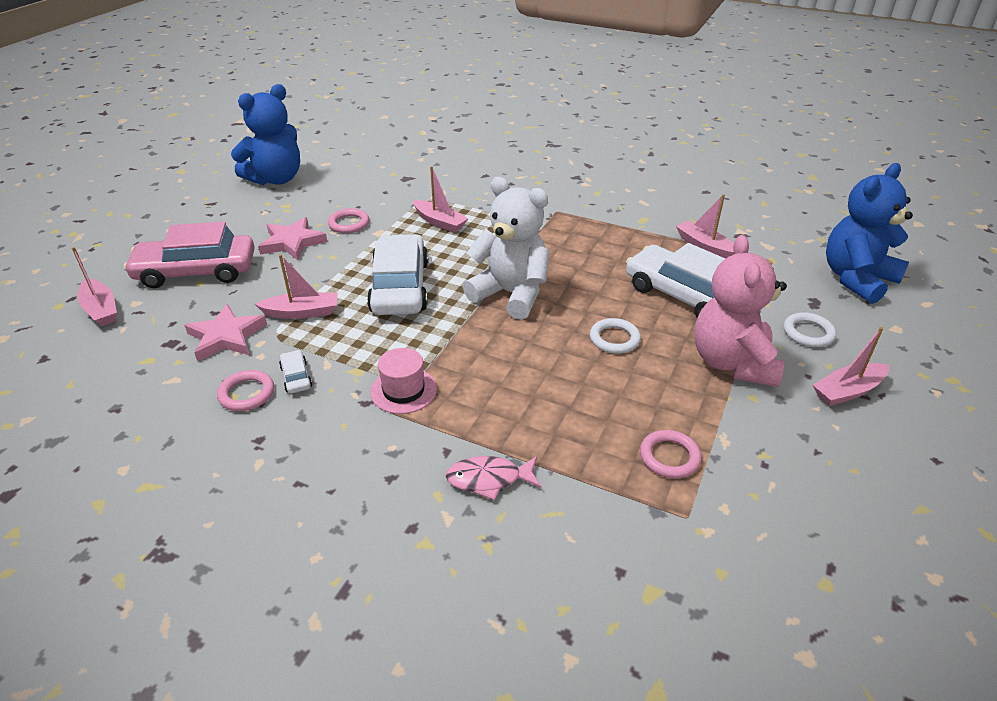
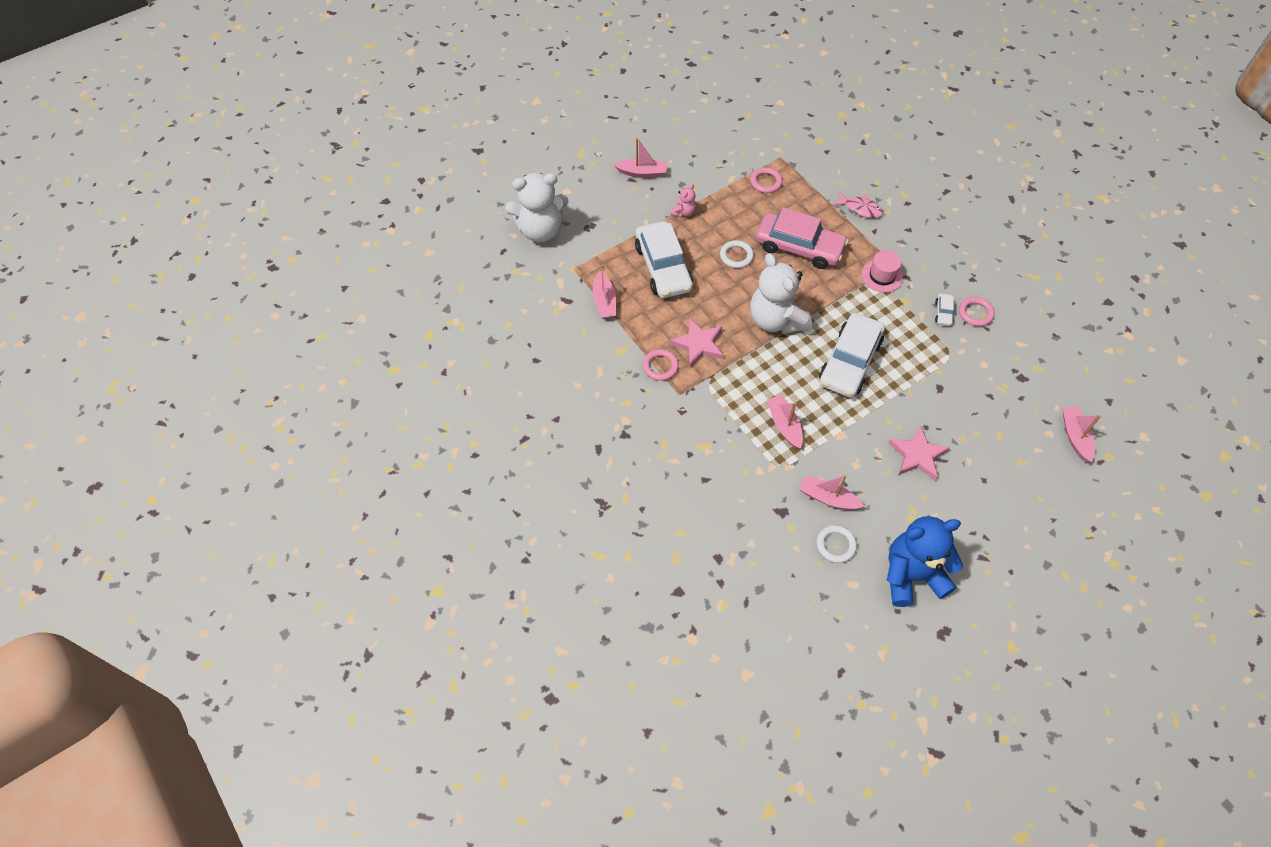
camera: 150 degrees left, 20 degrees up
pink car [124,222,255,288] -> pink car moved to [756,207,848,269]
pink star [184,304,267,361] -> pink star moved to [670,318,723,368]
pink boat [255,254,338,319] -> pink boat moved to [799,475,865,510]
pink ring [328,208,369,233] -> pink ring moved to [643,349,679,381]
pink teddy bear [694,235,787,387] -> pink teddy bear [671,184,696,218], size x0.44
white ring [784,312,836,347] -> white ring moved to [817,525,857,563]
blue teddy bear [826,163,913,304] -> white teddy bear [505,173,568,242]

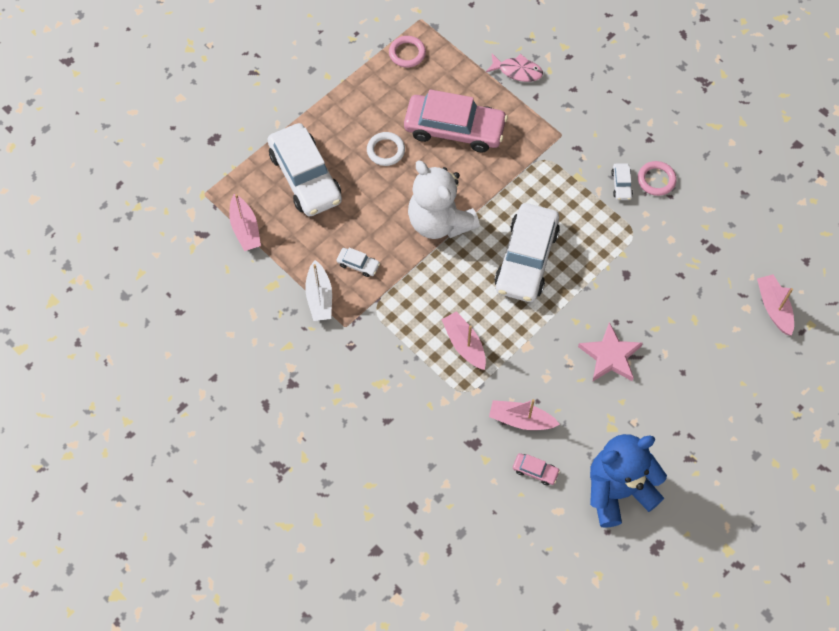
camera: 10 degrees left, 5 degrees up
white teddy bear [505,173,568,242] -> none
pink boat [614,138,667,178] -> none
pink ring [643,349,679,381] -> white boat [305,260,332,321]
pink star [670,318,723,368] -> white car [336,248,380,277]
pink teddy bear [671,184,696,218] -> none
white ring [817,525,857,563] -> pink car [513,453,560,485]
pink hat [862,250,903,292] -> none

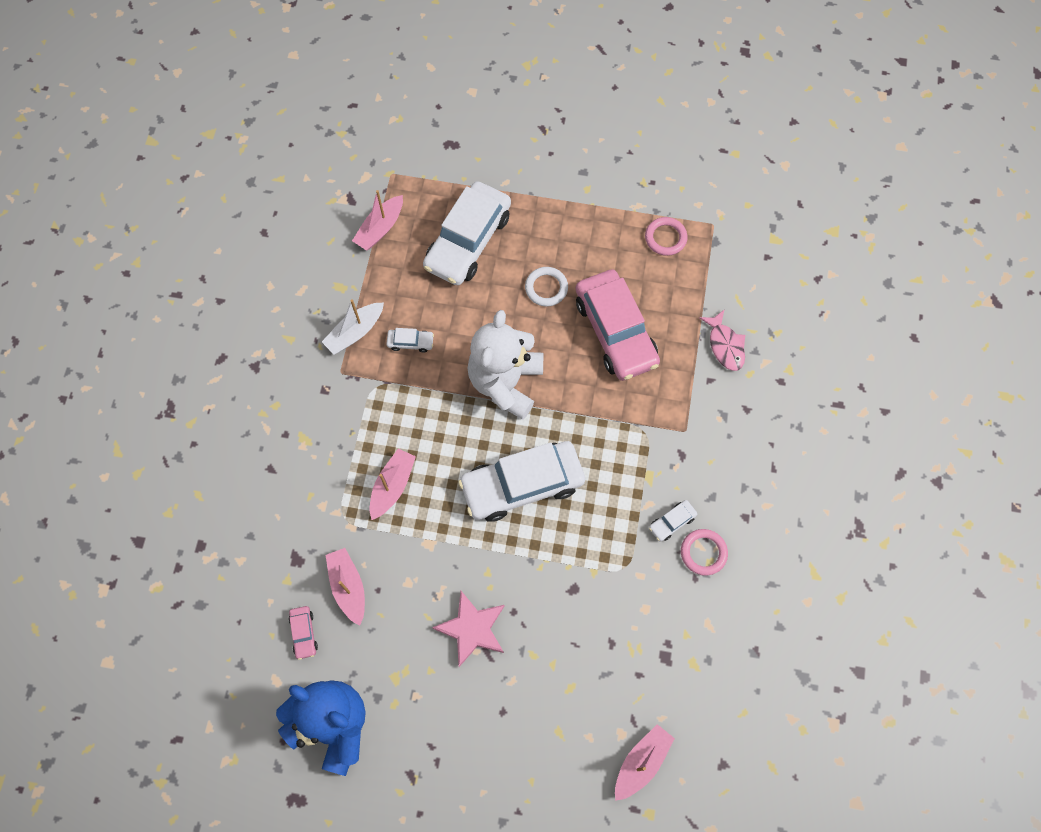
camera: 55 degrees right, 5 degrees up
white car [336,248,380,277] -> white car turned 75 degrees counterclockwise [387,328,434,353]

